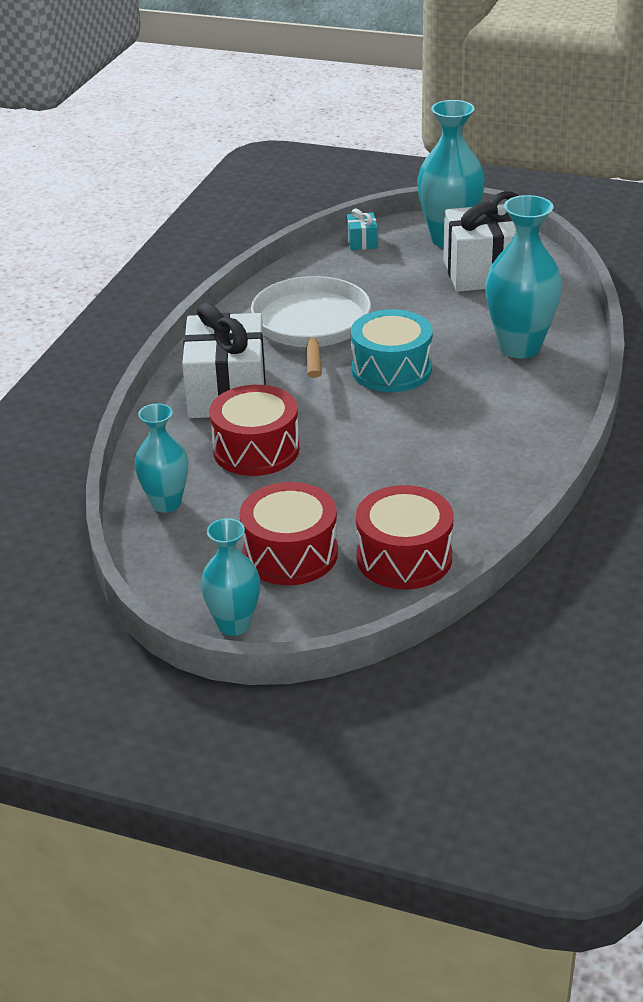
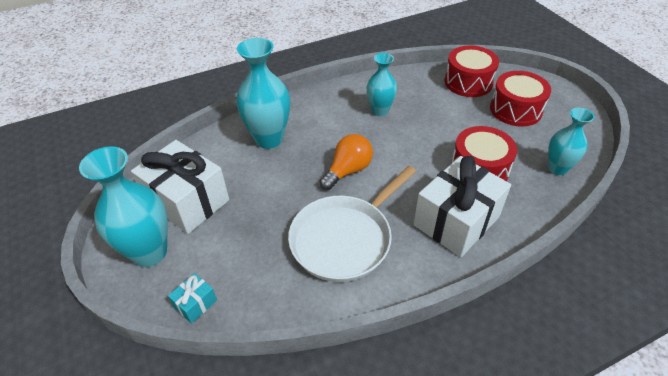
camera: 135 degrees left, 10 degrees up
turquoise vase [201,518,260,636] -> turquoise vase moved to [367,53,397,116]
turquoise drum [351,309,433,392] -> orange light bulb [320,134,373,190]

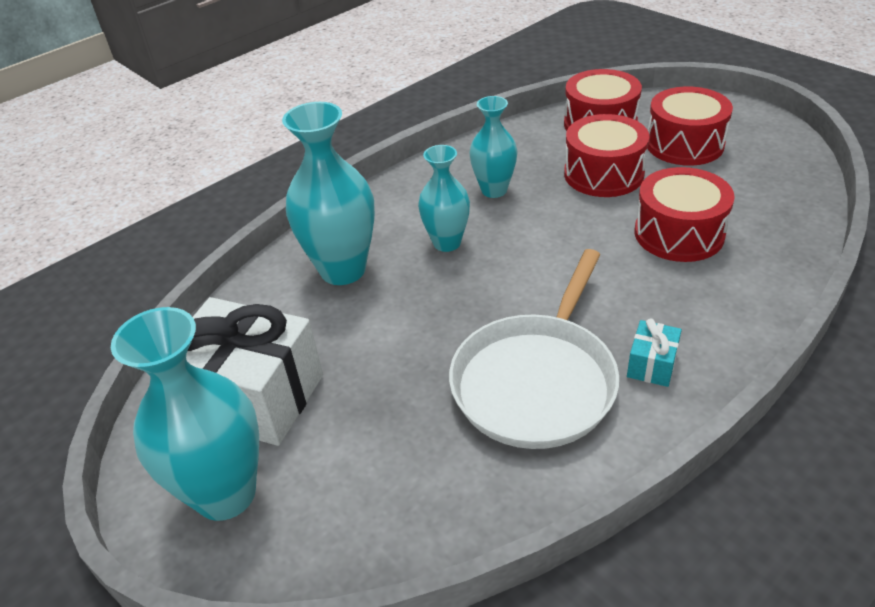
camera: 15 degrees left, 5 degrees down
turquoise gift [168,273,217,323] -> turquoise gift moved to [627,319,682,387]
orange light bulb [320,134,373,190] -> none
white gift [413,156,511,257] -> none
turquoise vase [548,108,594,175] -> turquoise vase moved to [418,145,470,252]
none -> red drum [564,114,649,197]

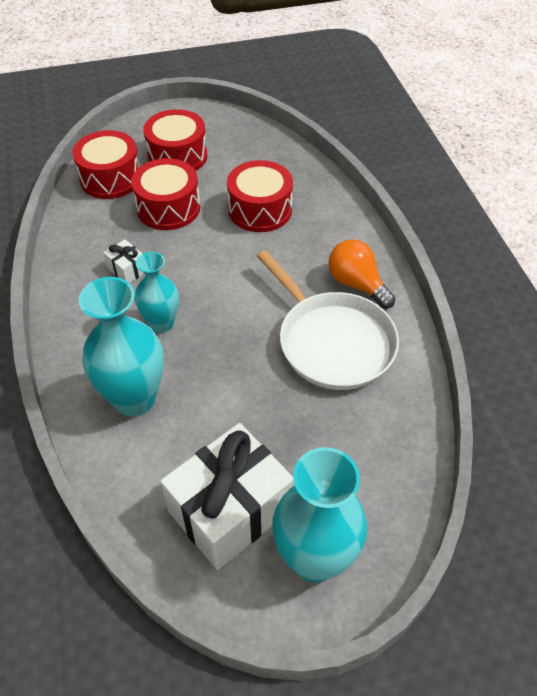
camera: 65 degrees left, 10 degrees up
turquoise vase [470,96,517,198] -> white gift [103,239,145,283]
turquoise gift [627,319,682,387] -> orange light bulb [329,239,395,309]

